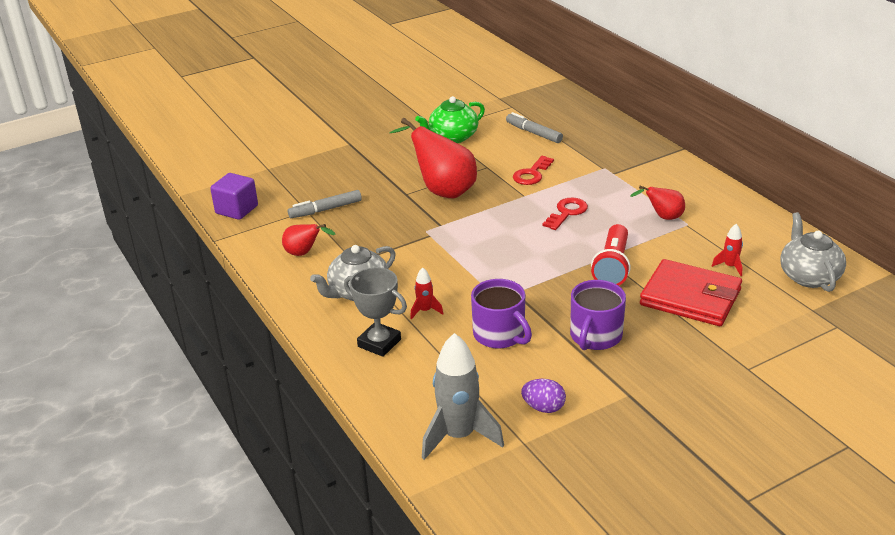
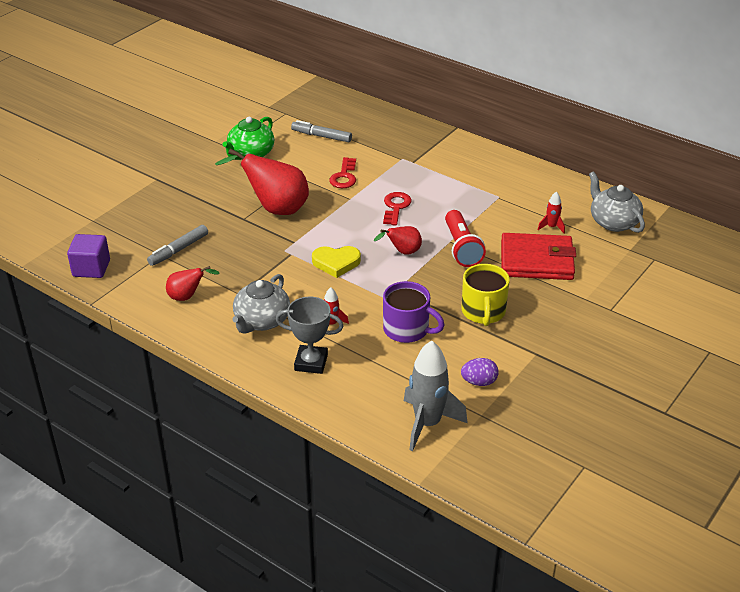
camera: 25 degrees left, 5 degrees up
purple mug [570,280,626,350] -> yellow mug [461,264,510,326]
red pear [630,186,685,220] -> red pear moved to [374,226,422,255]
none -> yellow heart [312,246,361,278]

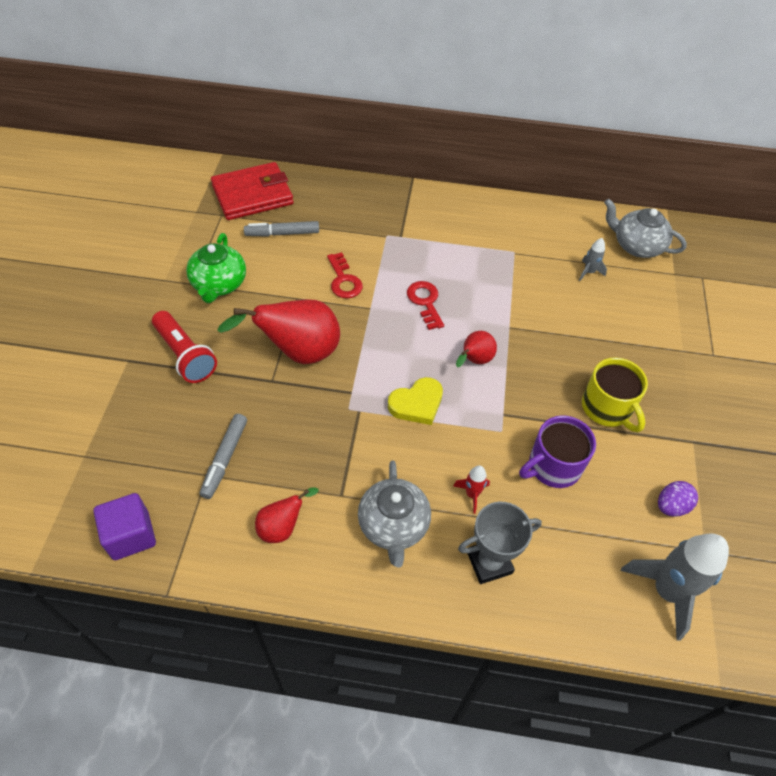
camera: 30 degrees left, 15 degrees up
purple mug [383,281,445,343] -> purple mug turned 150 degrees clockwise [519,415,596,488]
red flashlight [445,210,486,267] -> red flashlight moved to [152,311,217,383]
red wallet [501,233,576,280] -> red wallet moved to [211,162,294,220]
red rocket [538,192,565,234] -> grey rocket [579,238,607,281]

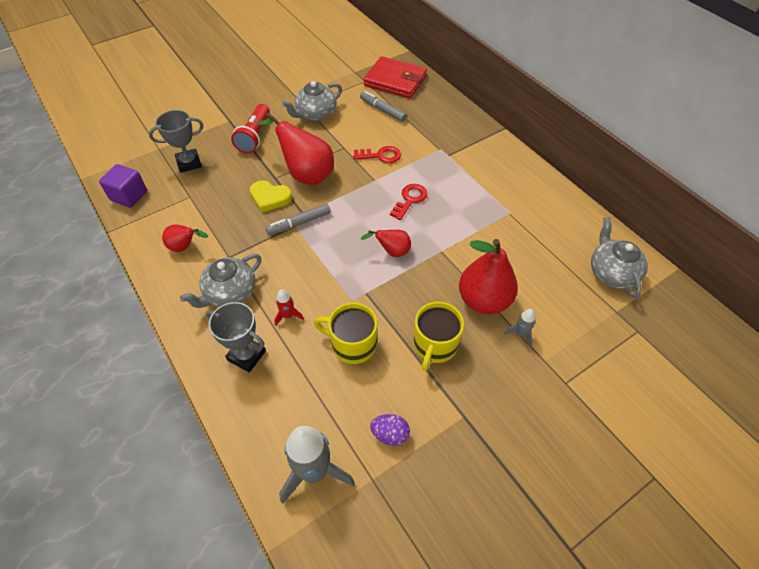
camera: 50 degrees right, 0 degrees up
green teapot [186,233,246,303] -> grey teapot [282,81,342,121]
grey marker [200,414,247,499] -> grey marker moved to [266,204,331,235]
red key [327,252,363,299] -> red key turned 120 degrees counterclockwise [353,146,401,163]
yellow heart [388,377,443,425] -> yellow heart moved to [250,180,292,213]
purple mug [519,415,596,488] -> yellow mug [314,303,377,364]
grey rocket [579,238,607,281] -> grey rocket moved to [504,309,535,348]
none -> grey trophy [149,110,203,173]
none -> red pear [459,239,518,314]

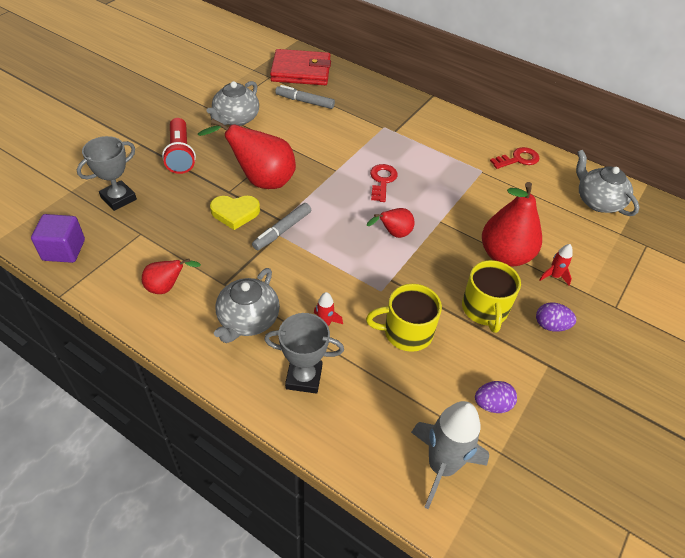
camera: 25 degrees left, 5 degrees down
red key [353,146,401,163] -> red key moved to [490,147,540,169]
grey rocket [504,309,535,348] -> red rocket [539,244,573,286]
none -> purple egg [536,302,576,332]

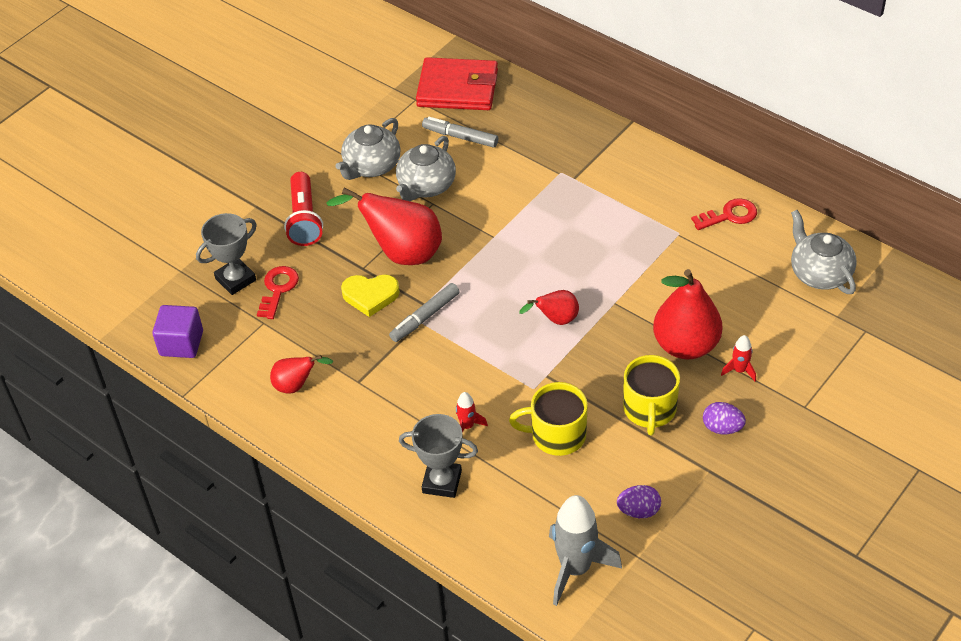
camera: 10 degrees right, 0 degrees up
grey teapot [214,268,280,343] -> grey teapot moved to [396,136,456,201]
red key [370,164,398,202] -> red key moved to [257,266,299,319]

